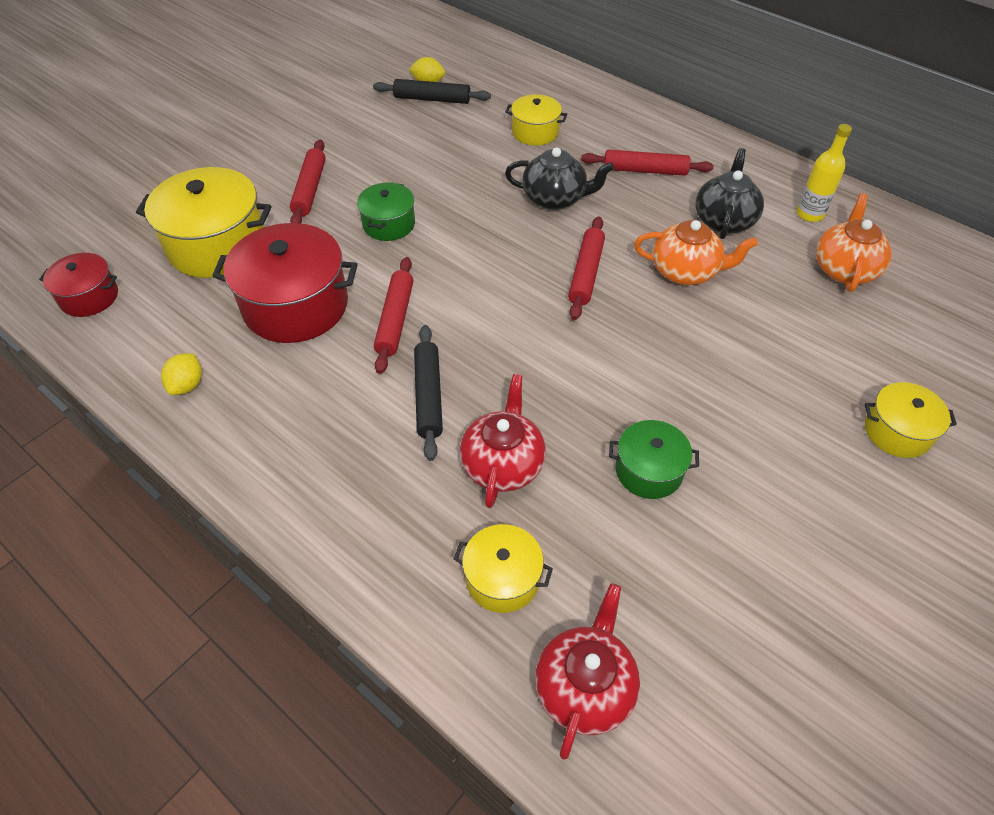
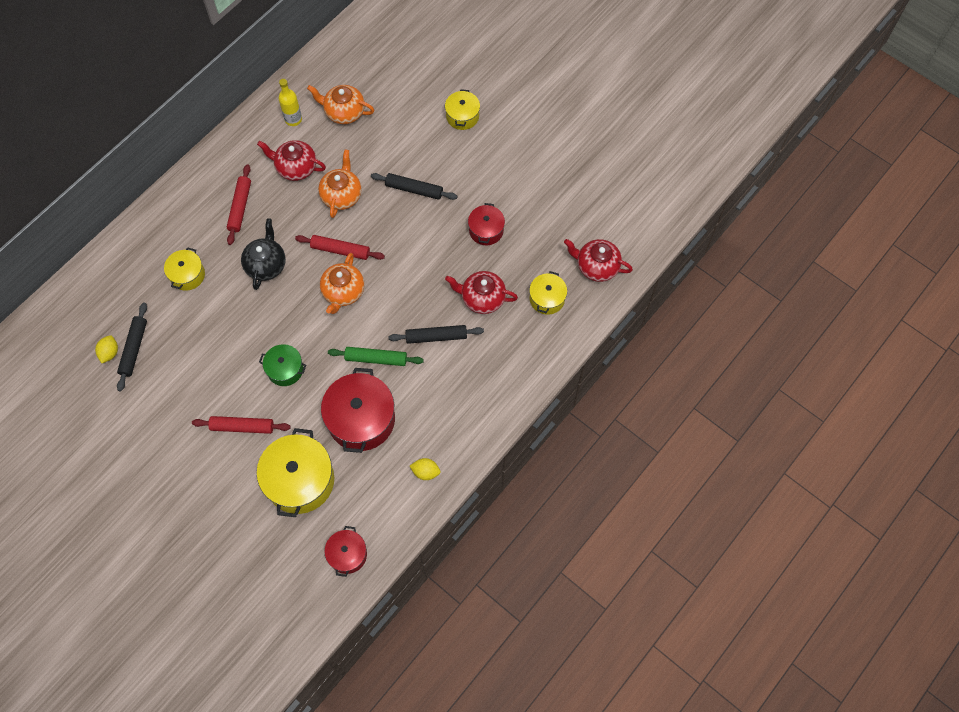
camera: 90 degrees left, 15 degrees up
red rolling pin [374,257,413,374] -> green rolling pin [328,347,424,366]
green pot [609,420,699,499] -> red pot [468,203,505,245]
black teapot [695,148,764,239] -> red teapot [257,140,326,181]
none -> orange teapot [320,253,364,314]
none -> black rolling pin [371,173,458,200]

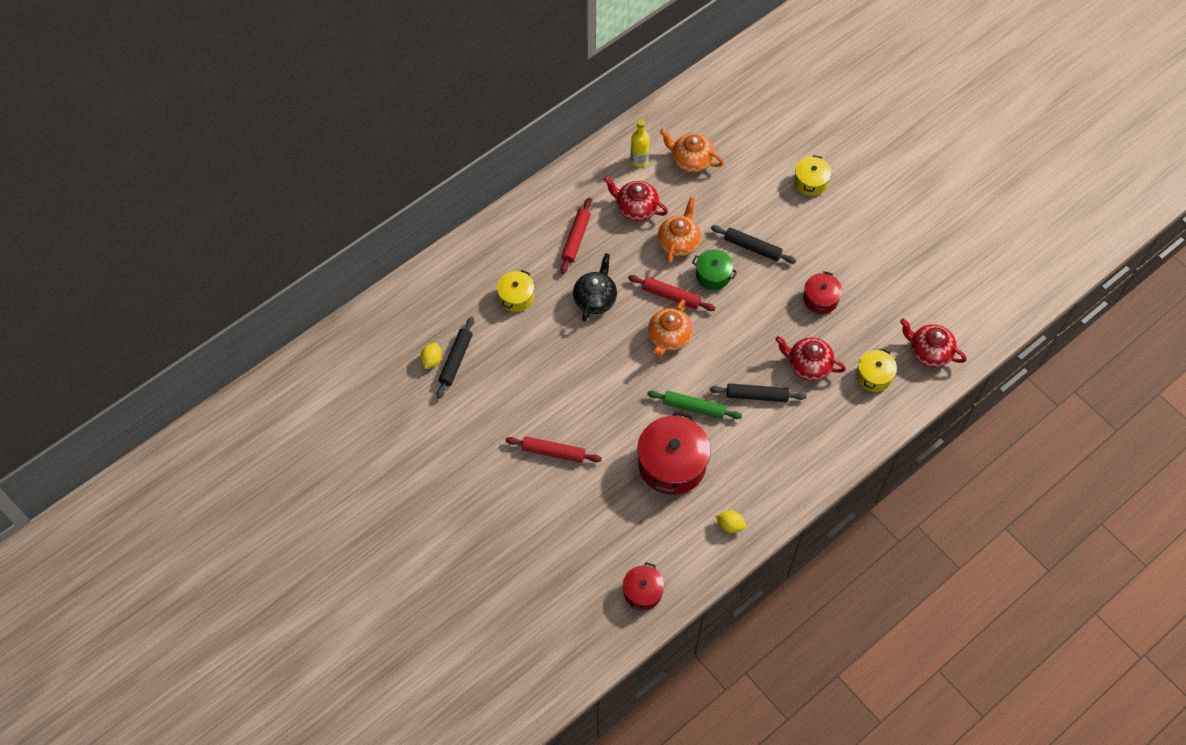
camera: 10 degrees right, 5 degrees down
yellow pot [257,428,334,517] -> none
green pot [259,344,306,386] -> green pot moved to [692,249,737,290]

